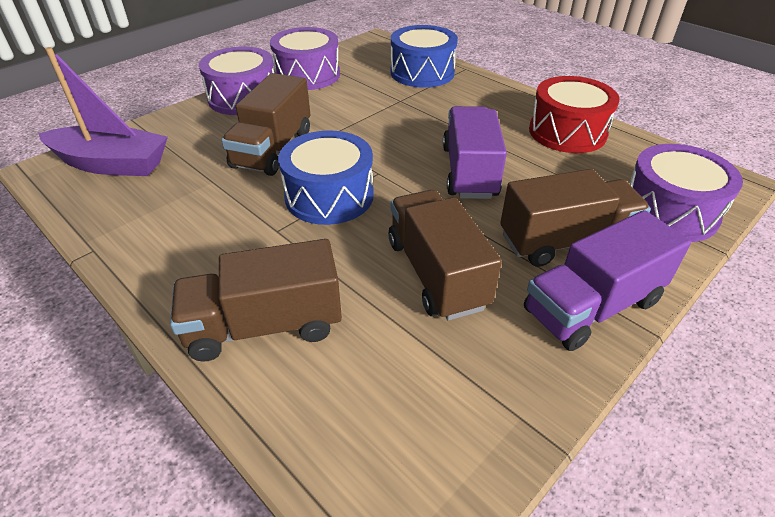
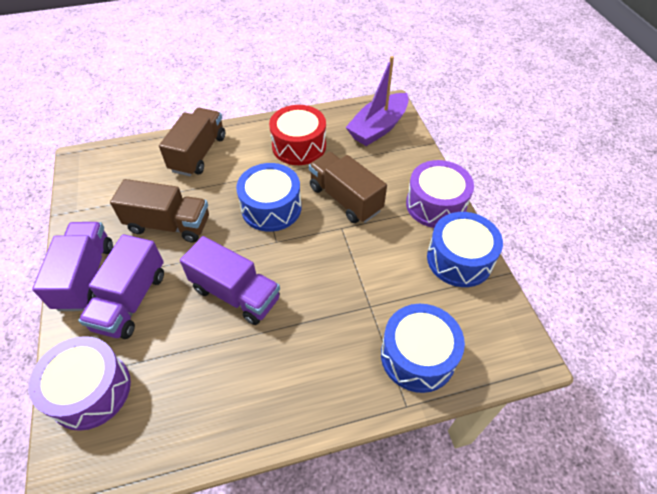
camera: 120 degrees right, 10 degrees up
purple drum [270,27,340,90] -> blue drum [427,212,503,287]
brown truck [500,169,651,267] -> purple truck [78,234,164,339]
red drum [529,76,620,153] -> red drum moved to [269,105,326,165]

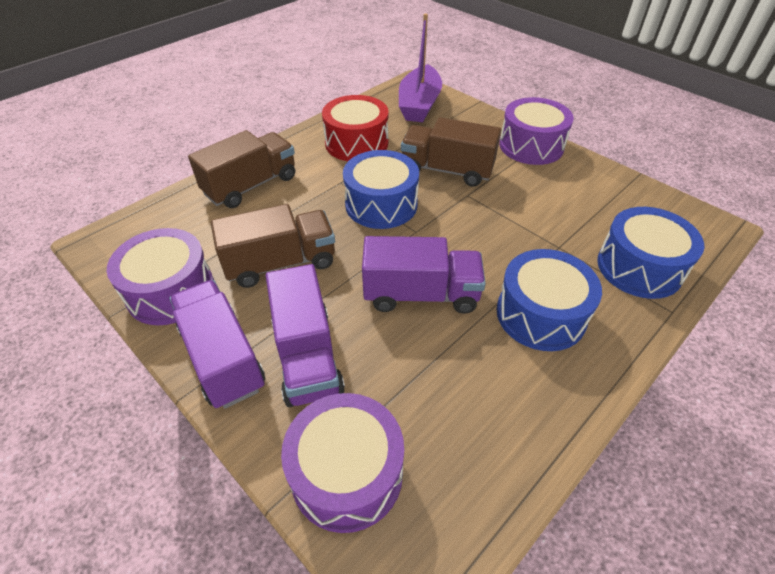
camera: 30 degrees left, 5 degrees down
brown truck [159,108,225,176] -> brown truck turned 60 degrees clockwise [188,130,295,208]
blue drum [427,212,503,287] -> blue drum moved to [497,249,602,351]
none -> purple drum [106,228,214,325]

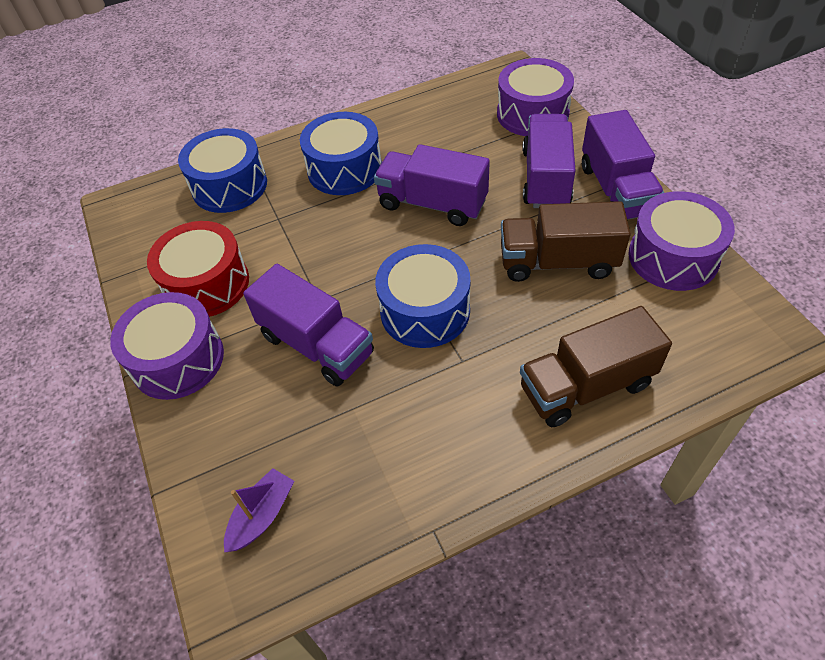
camera: 155 degrees left, 5 degrees up
red drum [322,95,388,161] -> red drum moved to [147,221,249,317]
purple boat [399,14,442,122] -> purple boat [224,468,294,553], size x0.54
brown truck [401,117,501,187] -> purple truck [243,264,374,387]

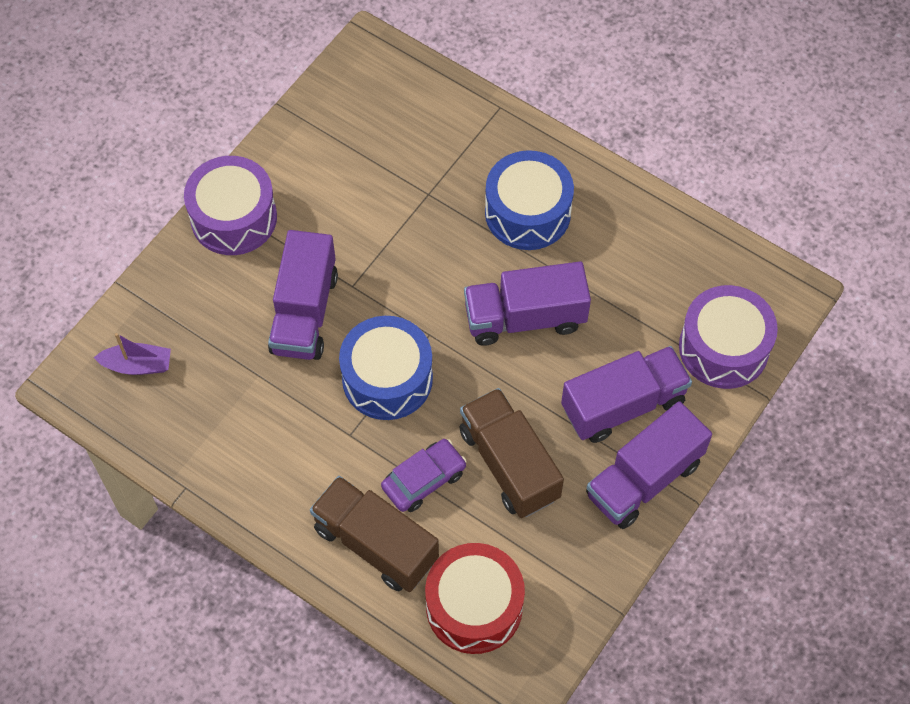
camera: 55 degrees right, 10 degrees up
red drum [147,221,249,317] -> red drum moved to [425,543,525,654]
blue drum [178,128,267,213] -> none
purple truck [374,144,490,226] -> purple truck turned 90 degrees counterclockwise [464,262,591,346]
purple drum [628,191,735,291] -> none
none -> purple car [381,439,467,512]

